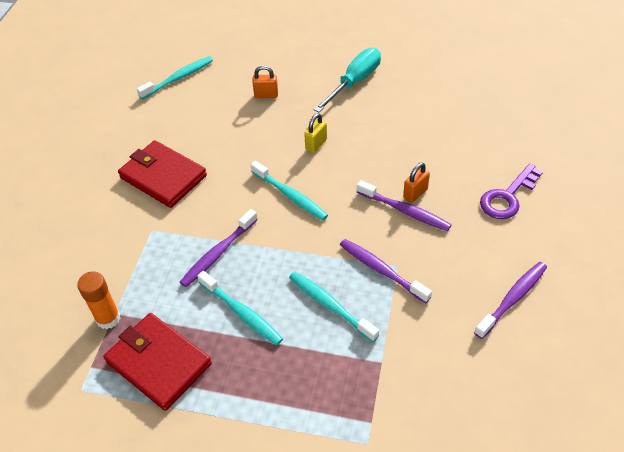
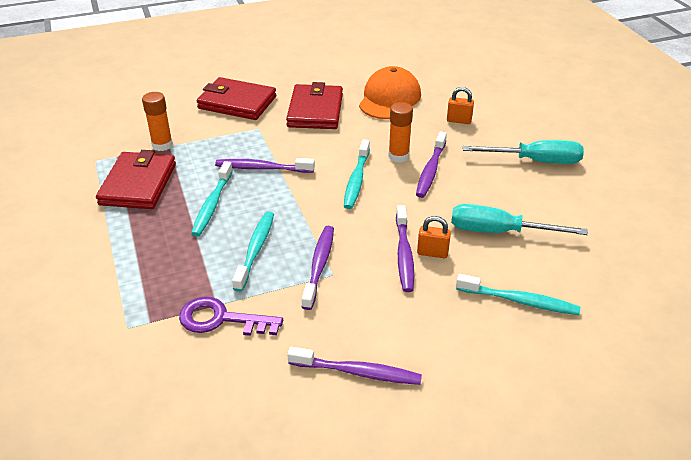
camera: 55 degrees right, 10 degrees down
turquoise toothbrush [137,56,213,99] -> turquoise toothbrush moved to [456,274,580,315]
orange padlock [252,65,278,98] -> orange padlock turned 45 degrees counterclockwise [447,87,474,124]
yellow padlock [304,113,327,153] -> purple toothbrush [416,131,447,198]
purple key [480,164,543,219] -> purple key moved to [179,296,283,336]
none -> red wallet [197,77,276,120]
none -> orange cap [359,66,421,119]
none -> orange glue stick [388,102,413,163]
none -> turquoise screwdriver [451,204,588,235]

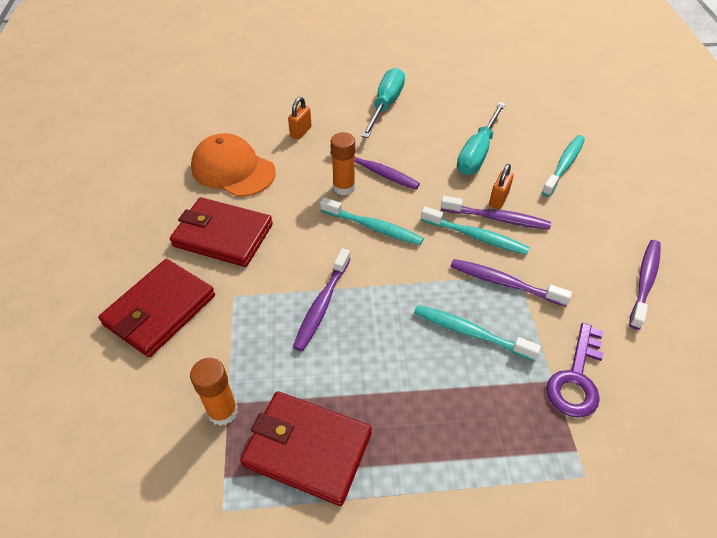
camera: 75 degrees left, 10 degrees up
turquoise toothbrush [191,161,233,237] -> turquoise toothbrush moved to [421,206,530,255]

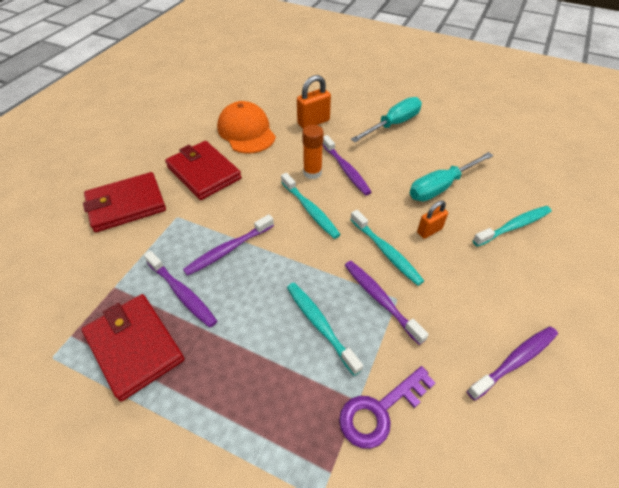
camera: 30 degrees right, 0 degrees up
orange glue stick [190,358,238,426] -> none
orange padlock [288,97,312,140] -> orange padlock [297,75,331,129], size x1.54
purple toothbrush [441,196,551,229] -> purple toothbrush moved to [144,251,217,328]

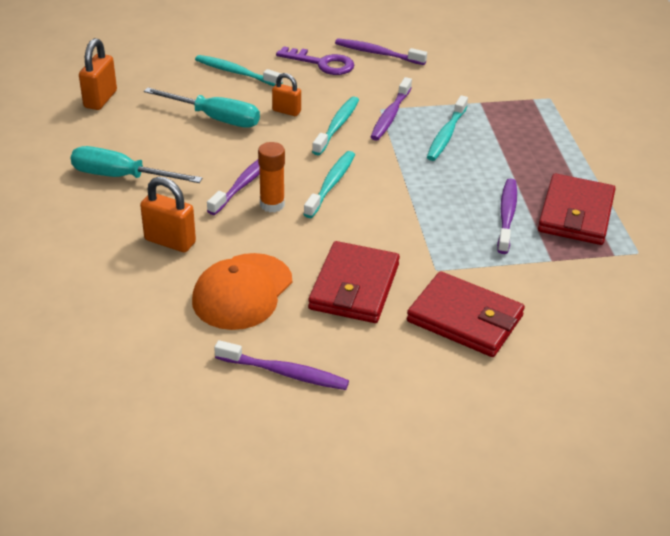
camera: 125 degrees left, 10 degrees down
purple toothbrush [183,214,274,276] -> purple toothbrush moved to [214,340,349,390]
purple key [339,366,435,449] -> purple key moved to [276,46,354,75]
none -> orange padlock [79,38,117,110]

